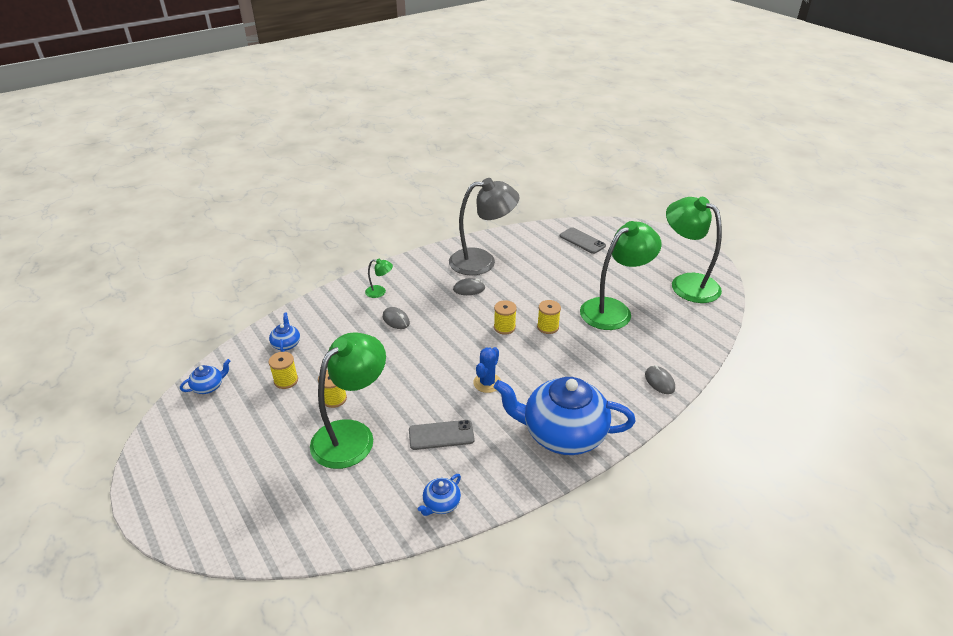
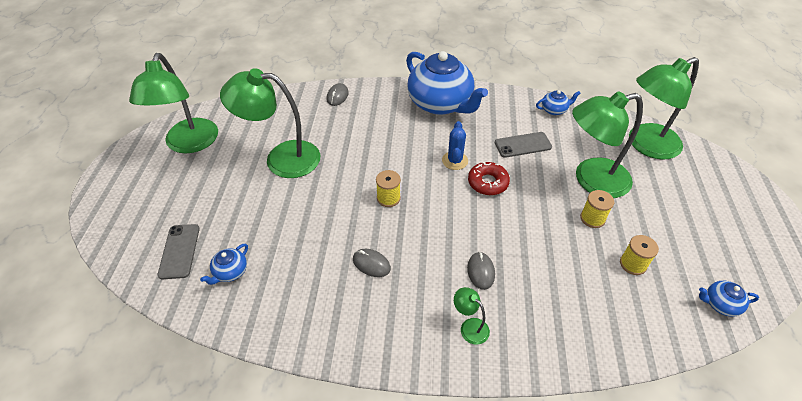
camera: 140 degrees left, 10 degrees up
blue teapot [269,312,300,352] -> blue teapot moved to [200,244,248,285]
grey phone [409,420,475,450] -> grey phone turned 45 degrees counterclockwise [495,132,552,158]
grey lamp [449,178,520,275] -> none
blue cactus [473,347,501,393] -> blue cactus turned 60 degrees counterclockwise [442,121,468,170]
yellow spool [537,300,561,334] -> none
none -> red donut [468,162,510,195]
none -> green lamp [629,57,699,160]

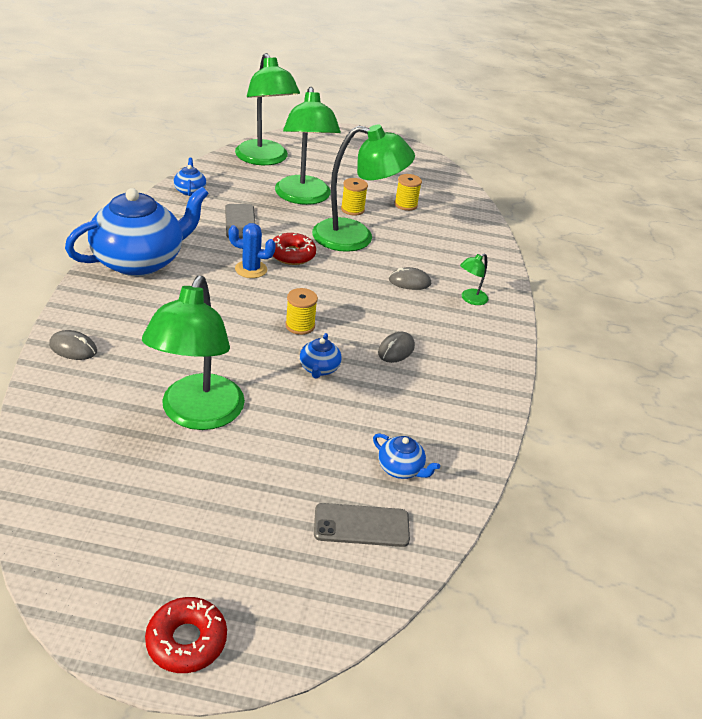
camera: 90 degrees left, 10 degrees down
green lamp [129,53,218,153] -> green lamp moved to [312,124,415,252]
blue teapot [699,281,759,317] -> blue teapot moved to [300,333,342,379]
none -> red donut [145,597,227,673]

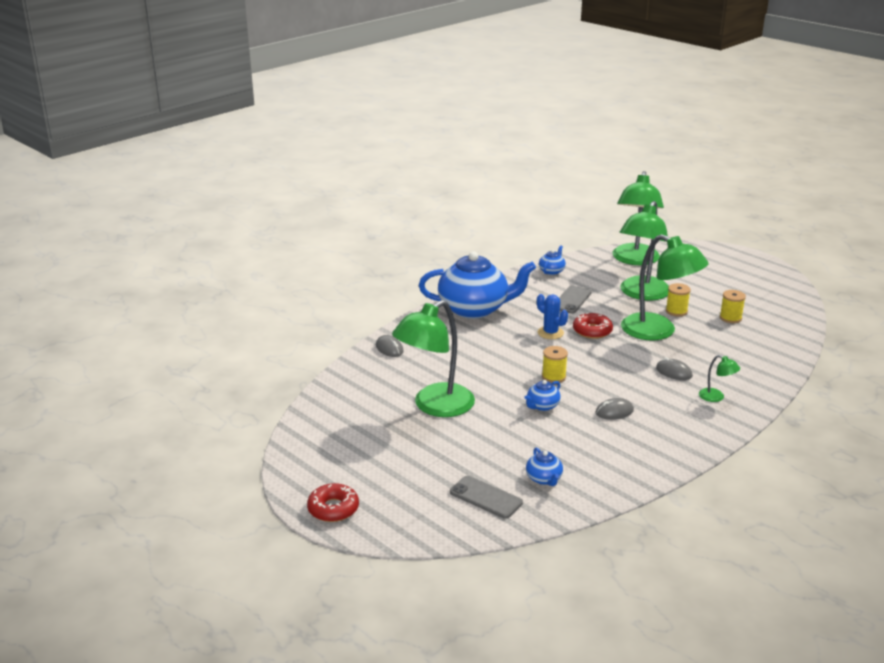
camera: 40 degrees right, 10 degrees down
green lamp [460,253,488,305] -> green lamp turned 135 degrees counterclockwise [699,355,740,402]

